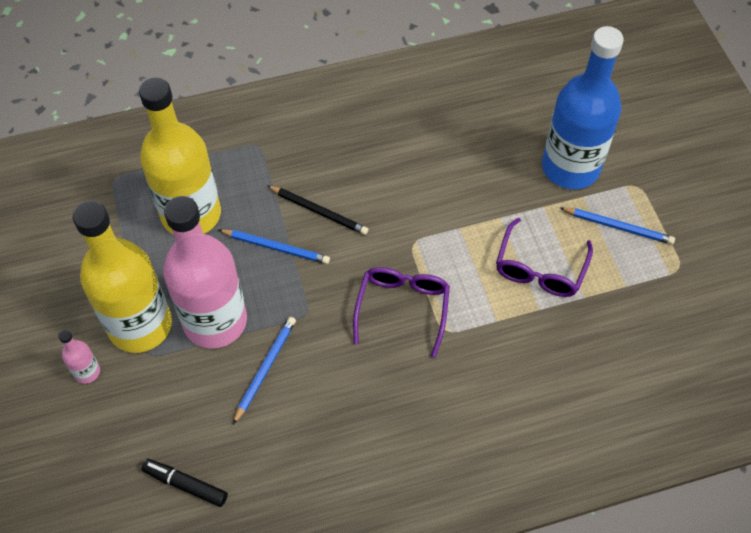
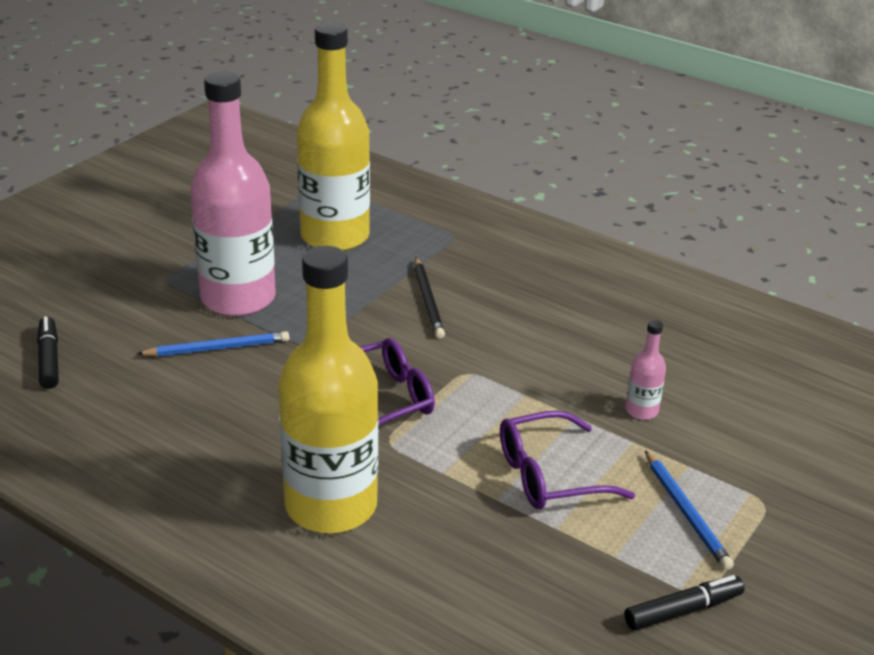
camera: 50 degrees right, 25 degrees down
pink bottle [58,330,100,384] -> pink bottle moved to [625,320,666,420]
yellow bottle [73,201,172,353] -> yellow bottle moved to [278,246,378,533]
blue pencil [219,229,330,264] -> none
blue bottle [542,26,624,189] -> none
none -> black marker [624,575,745,631]

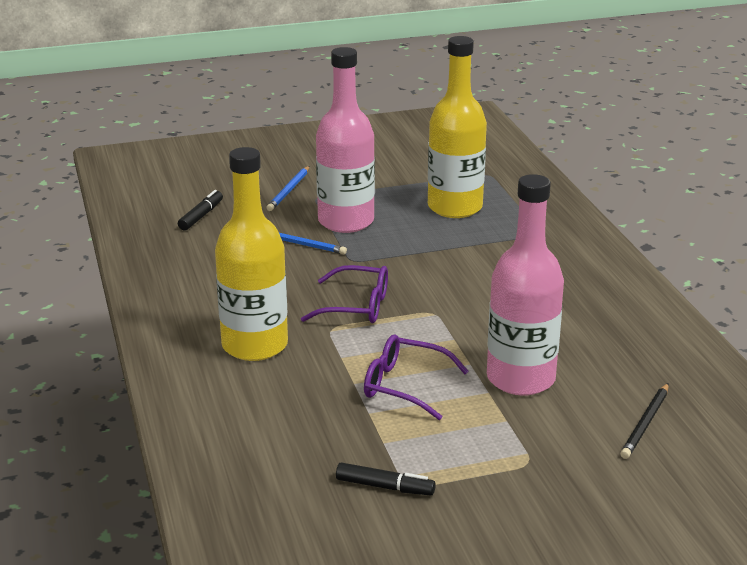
camera: 40 degrees right, 5 degrees down
black pencil [414,258,445,339] -> black pencil moved to [620,383,669,459]
pink bottle [625,320,666,420] -> pink bottle [487,174,564,396], size x2.48
blue pencil [645,450,734,570] -> blue pencil moved to [266,166,309,211]

